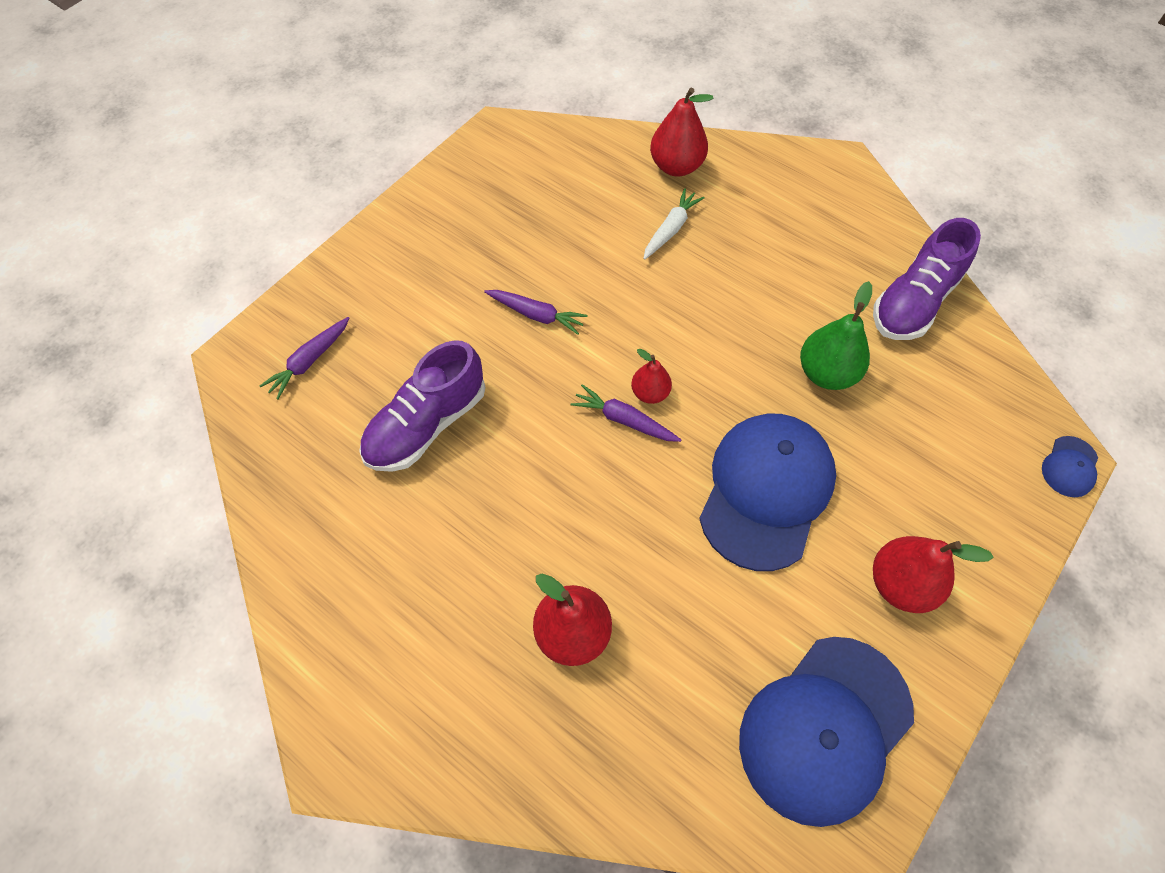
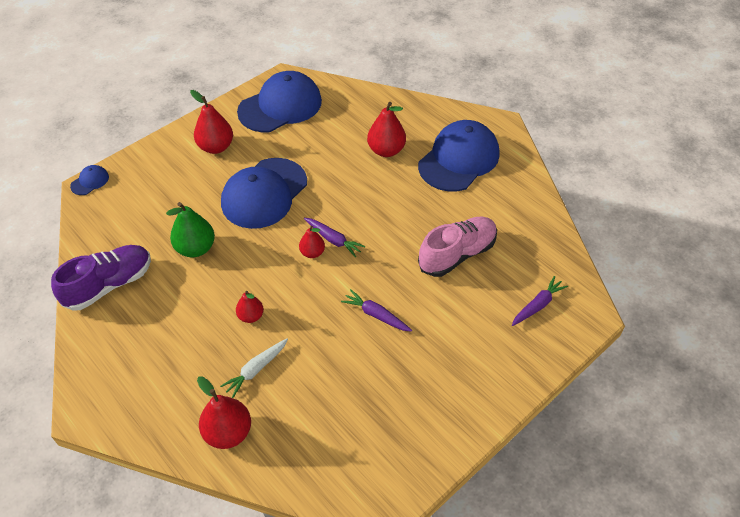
camera: 170 degrees left, 10 degrees down
purple shoe [359,340,486,472] -> pink shoe [418,217,497,277]
none -> red pear [236,291,264,323]
none -> blue cap [418,120,499,191]

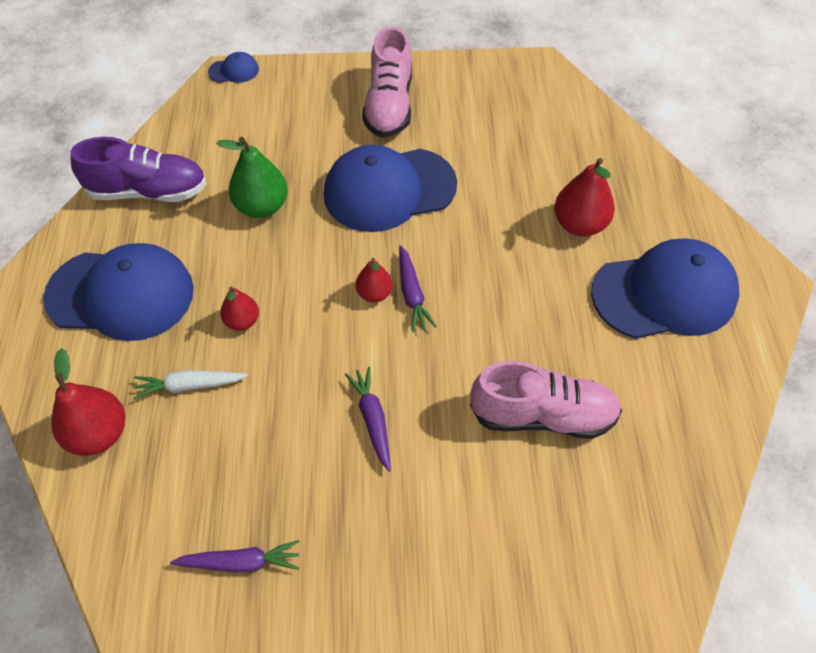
camera: 40 degrees right, 5 degrees up
red pear [190,90,233,154] -> pink shoe [362,27,412,138]
blue cap [237,71,322,132] -> blue cap moved to [43,243,194,341]
purple carrot [512,276,568,326] -> purple carrot moved to [170,540,299,573]

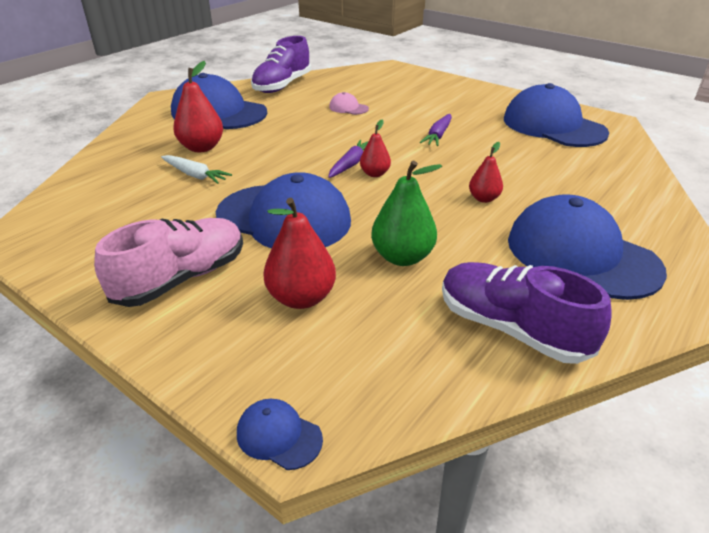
camera: 140 degrees left, 20 degrees down
red pear [51,348,125,456] -> red pear moved to [263,198,336,309]
white carrot [133,370,248,400] -> white carrot moved to [161,155,232,184]
purple carrot [170,540,299,573] -> blue cap [504,83,609,147]
pink shoe [470,361,622,439] -> pink cap [329,92,369,115]
none -> purple shoe [251,36,311,93]

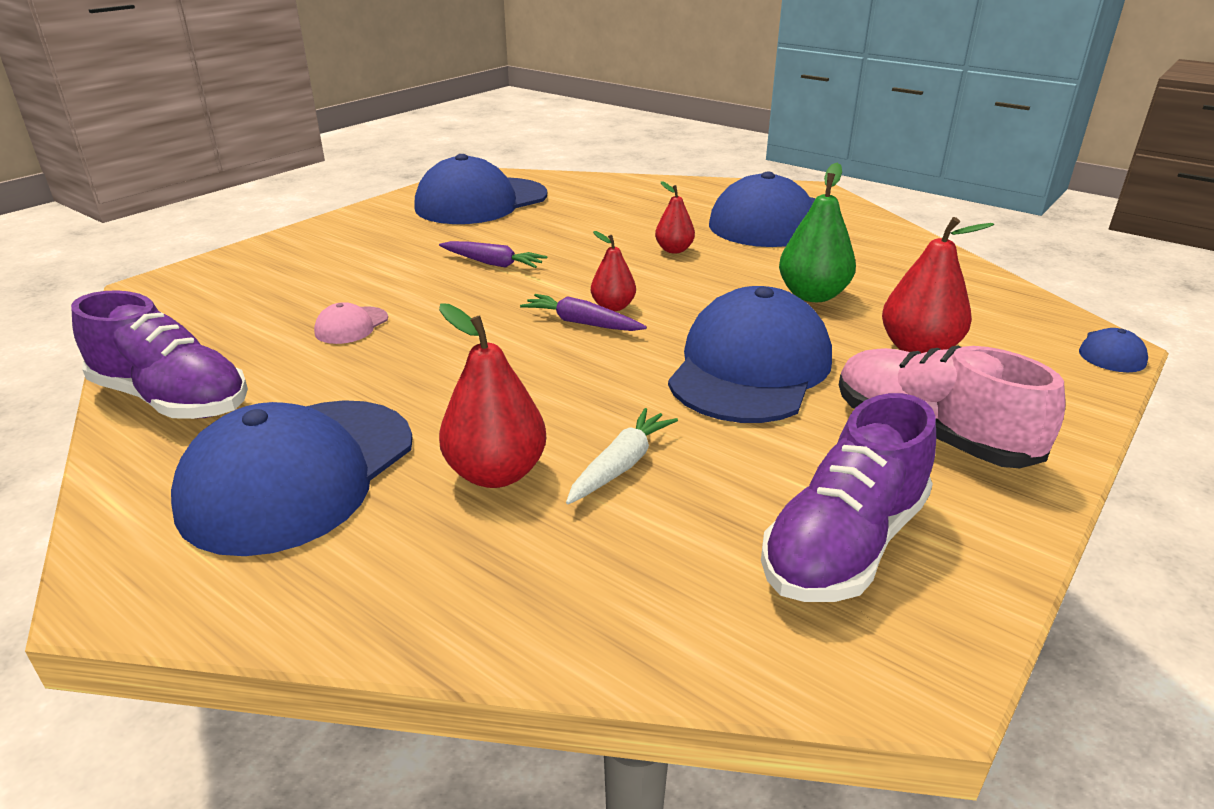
camera: 90 degrees left, 5 degrees down
purple shoe [442,262,612,364] -> purple shoe moved to [761,393,936,602]

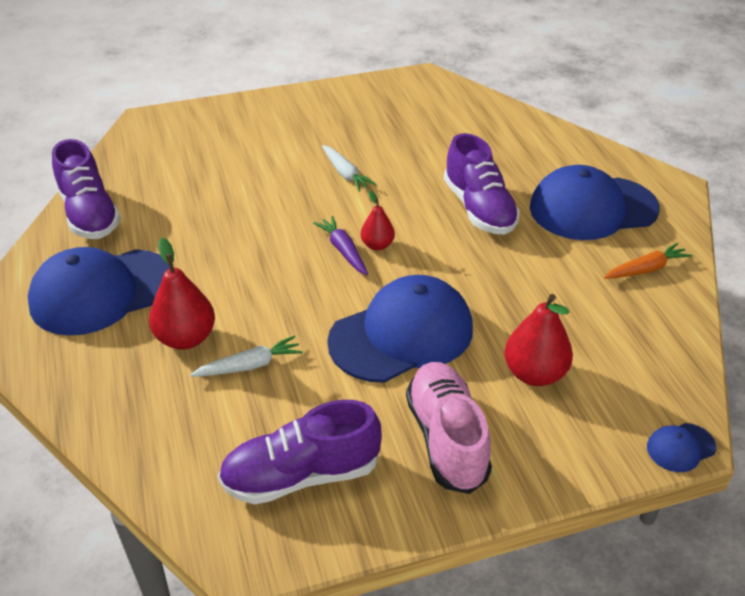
camera: 35 degrees right, 10 degrees up
pink cap [314,302,388,344] -> none
blue cap [414,154,547,224] -> none
purple carrot [439,241,547,268] -> white carrot [322,145,377,192]
red pear [655,181,695,253] -> purple shoe [444,133,520,235]
green pear [779,163,856,302] -> none
none -> orange carrot [604,243,692,279]

